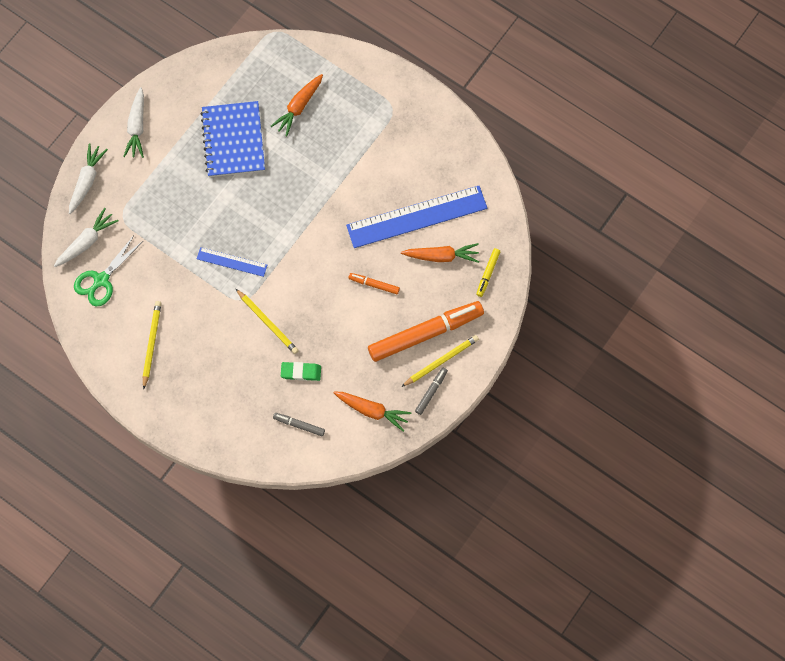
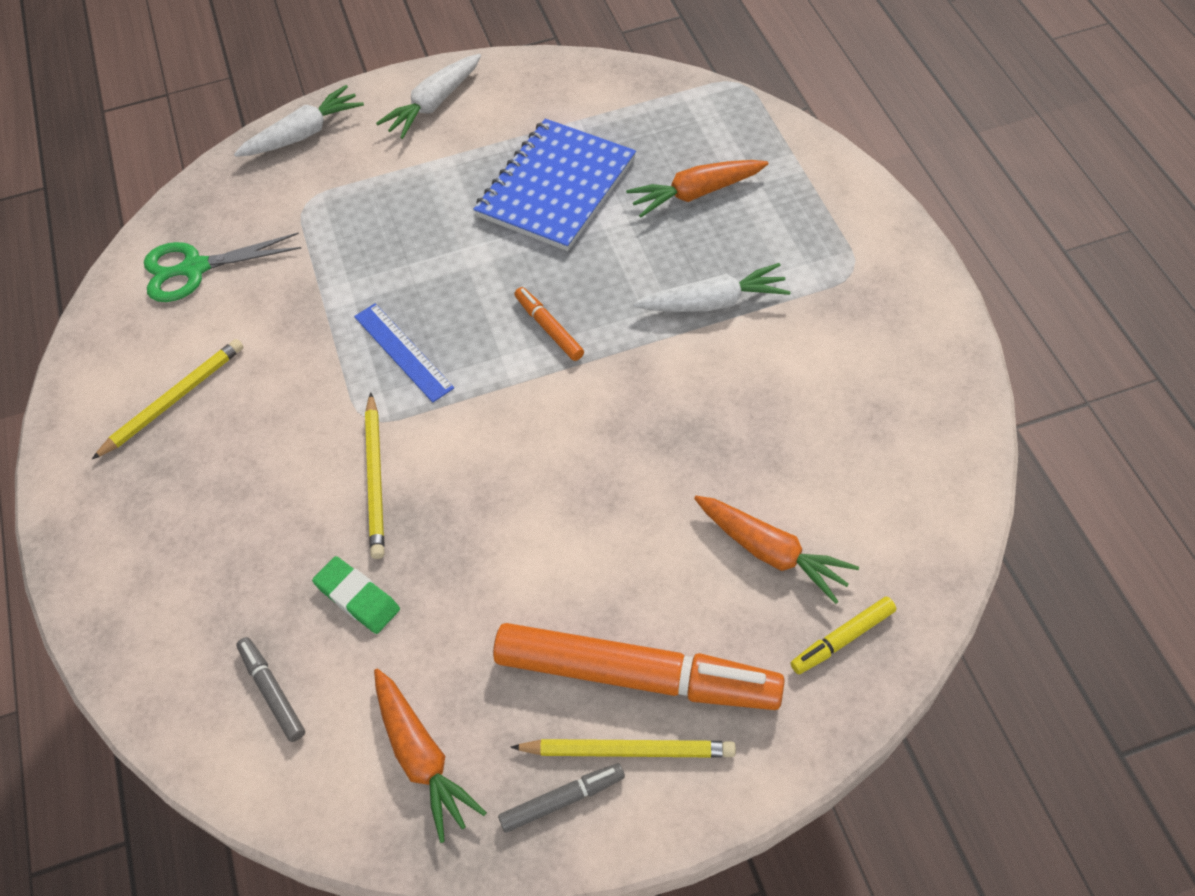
camera: 40 degrees right, 15 degrees down
white carrot [54,208,119,267] -> white carrot moved to [633,263,791,312]
blue ruler [346,186,487,248] -> none
orange marker [348,273,400,294] -> orange marker moved to [514,287,584,361]

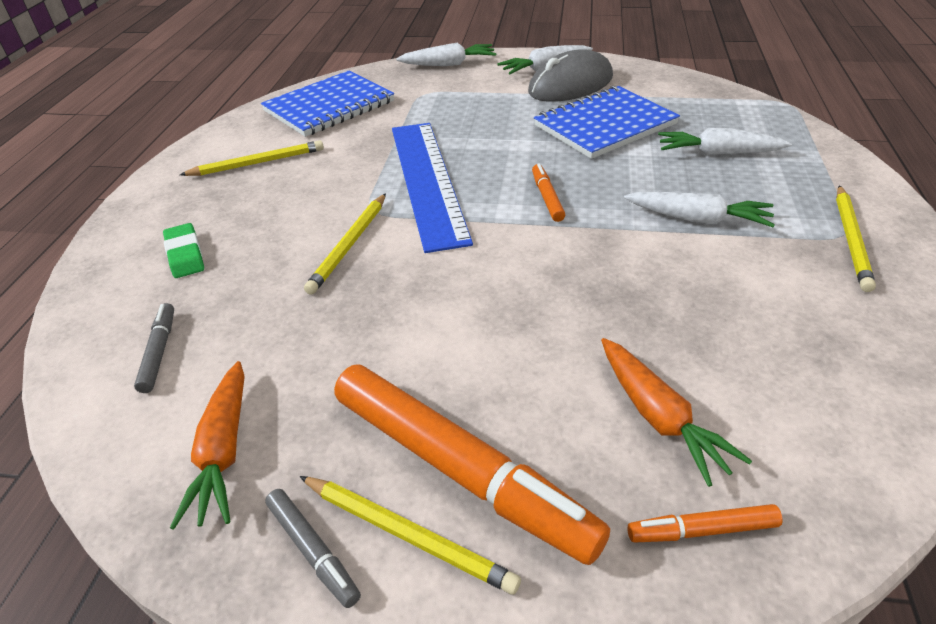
camera: 25 degrees right, 15 degrees down
green scissors [144,233,301,302] -> blue notebook [261,71,394,137]
green eraser [312,556,400,634] -> green eraser moved to [163,223,204,278]
blue ruler [354,303,454,403] -> blue ruler [392,123,473,253], size x2.01
grey marker [498,763,625,833] -> grey marker turned 45 degrees clockwise [265,489,361,608]
orange carrot [626,160,769,217] -> white carrot [658,128,792,155]
yellow marker [791,597,896,674] -> orange marker [627,504,783,543]
none -> grey mouse [528,49,613,102]
none -> yellow pencil [836,185,876,292]

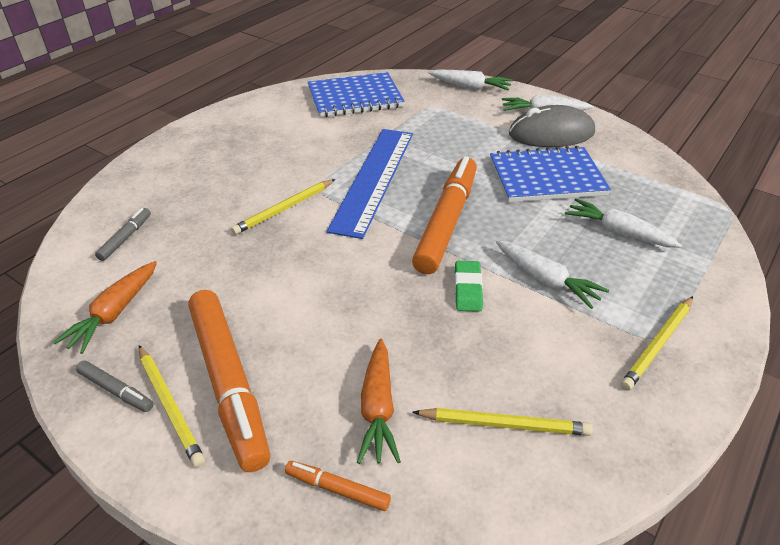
camera: 25 degrees right, 0 degrees up
green eraser [163,223,204,278] -> green eraser moved to [455,261,483,312]
yellow pencil [180,140,324,176] -> yellow pencil moved to [413,408,593,436]
grey marker [265,489,361,608] -> grey marker turned 45 degrees counterclockwise [76,361,153,412]
orange marker [532,163,565,222] -> orange marker [412,156,477,274], size x2.30

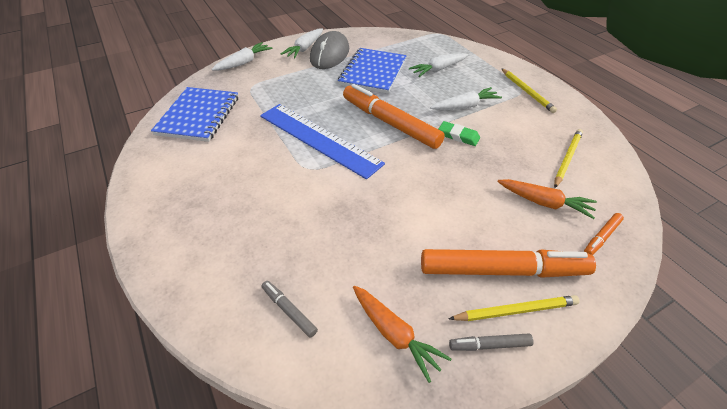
camera: 65 degrees left, 5 degrees up
grey marker [76,361,153,412] -> grey marker turned 150 degrees counterclockwise [449,333,534,351]
yellow pencil [231,179,335,235] -> none

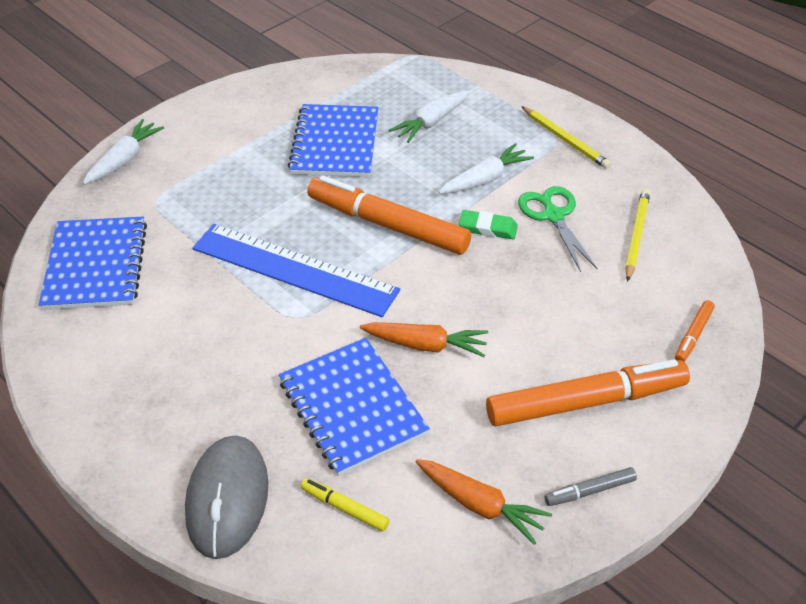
camera: 15 degrees left, 0 degrees up
grey marker [262,281,318,338] -> yellow marker [301,478,389,531]
white carrot [281,29,323,59] -> none
grey mouse [310,31,349,69] -> grey mouse moved to [185,436,268,559]
yellow pencil [449,295,580,321] -> none
orange carrot [497,179,597,219] -> orange carrot moved to [360,322,488,357]
none -> blue notebook [279,338,430,476]
none -> green scissors [518,186,597,272]

